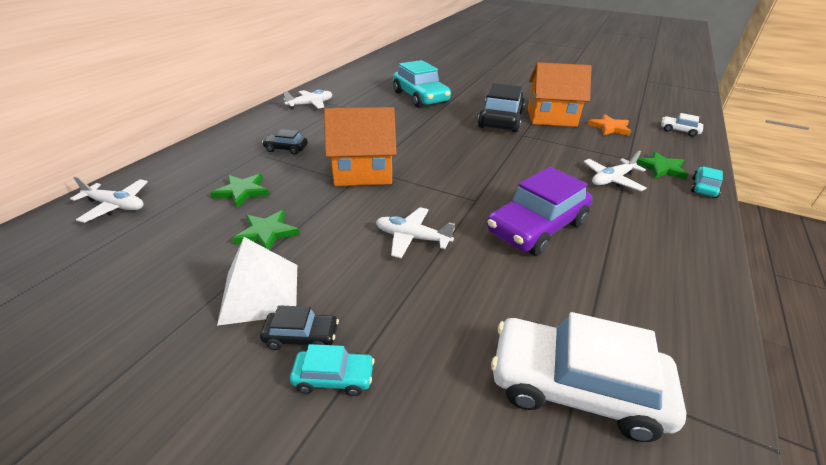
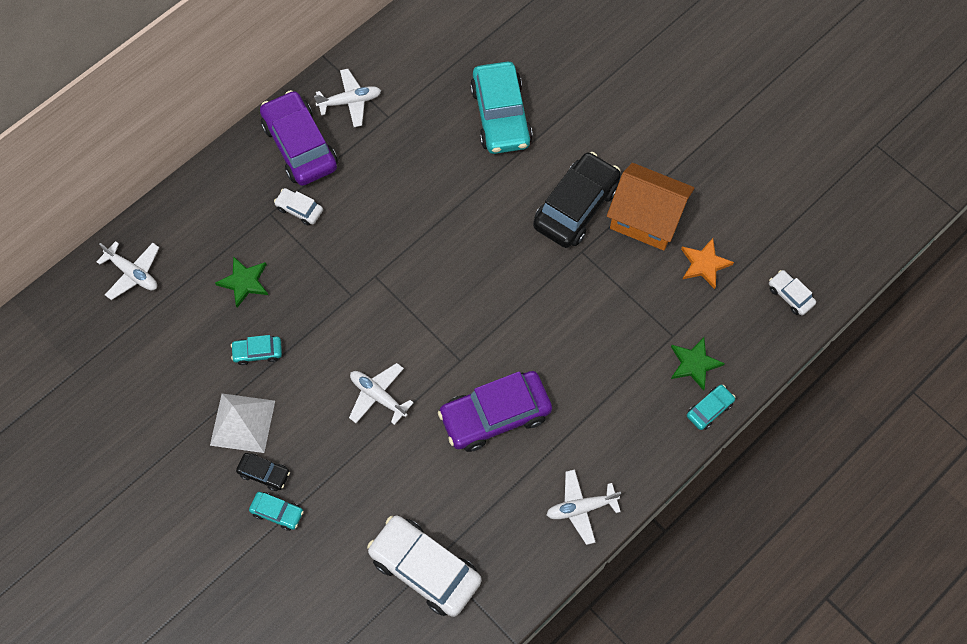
camera: 20 degrees right, 30 degrees up
green star [232,210,299,250] -> turquoise car [231,335,282,365]
black car [262,129,308,155] -> white car [274,188,323,226]
orange house [324,107,397,186] -> none
white plane [584,151,647,191] -> white plane moved to [546,469,621,545]
none -> purple car [260,90,338,186]

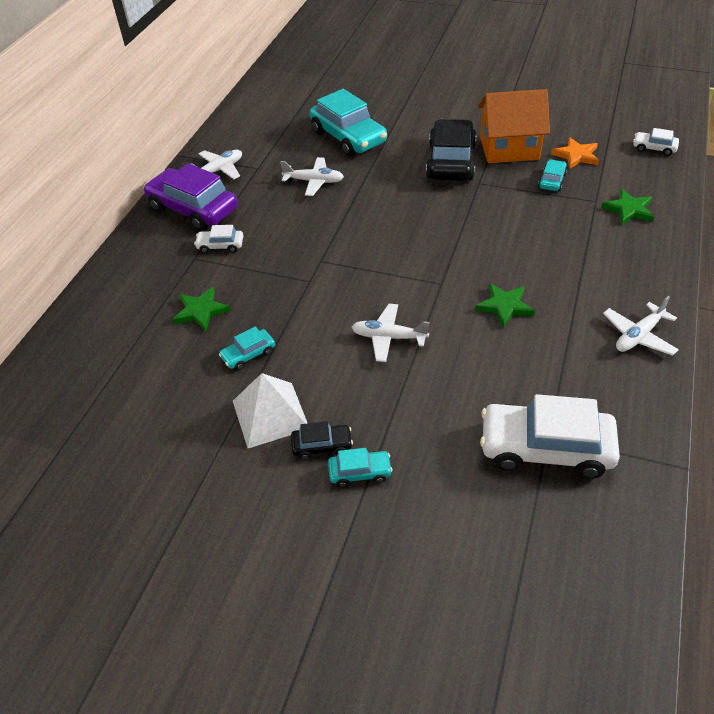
camera: 25 degrees left, 20 degrees down
white plane [96,241,159,300] -> white plane moved to [280,157,344,196]
purple car [438,371,552,452] -> green star [475,283,535,328]
turquoise car [687,385,735,430] -> turquoise car moved to [538,159,567,191]

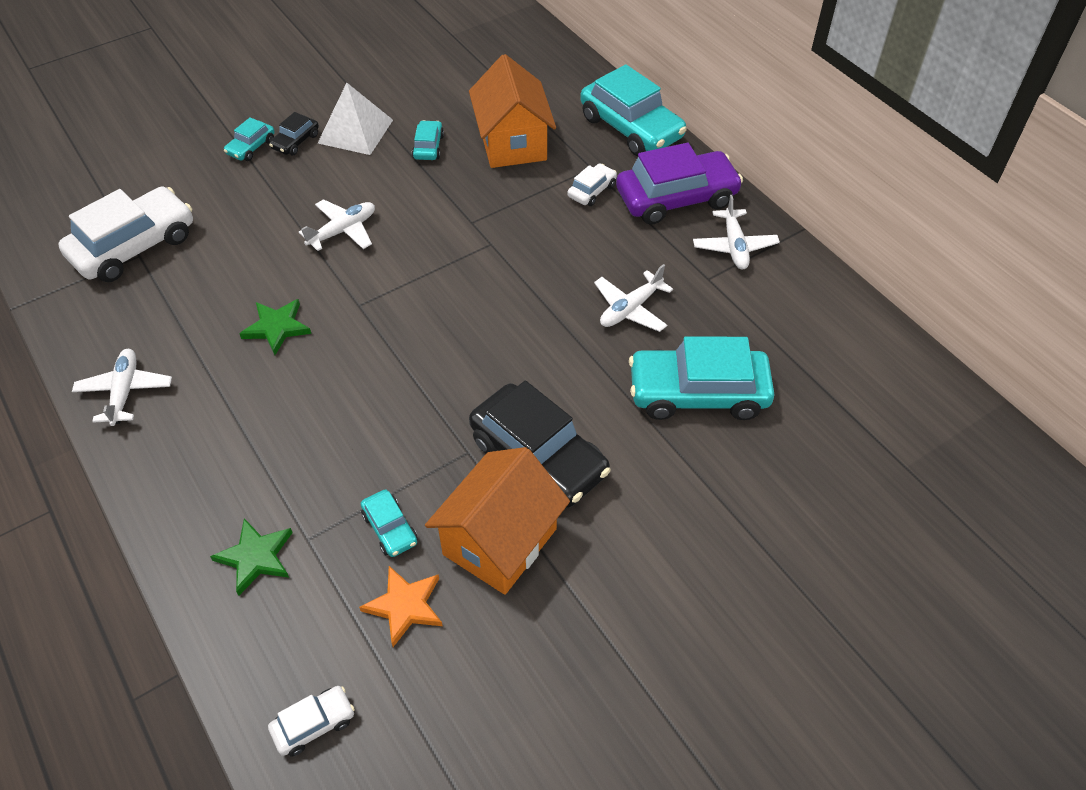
camera: 125 degrees right, 5 degrees up
green star [172,287,231,332] -> orange house [469,54,556,168]
none -> turquoise car [580,64,687,156]

